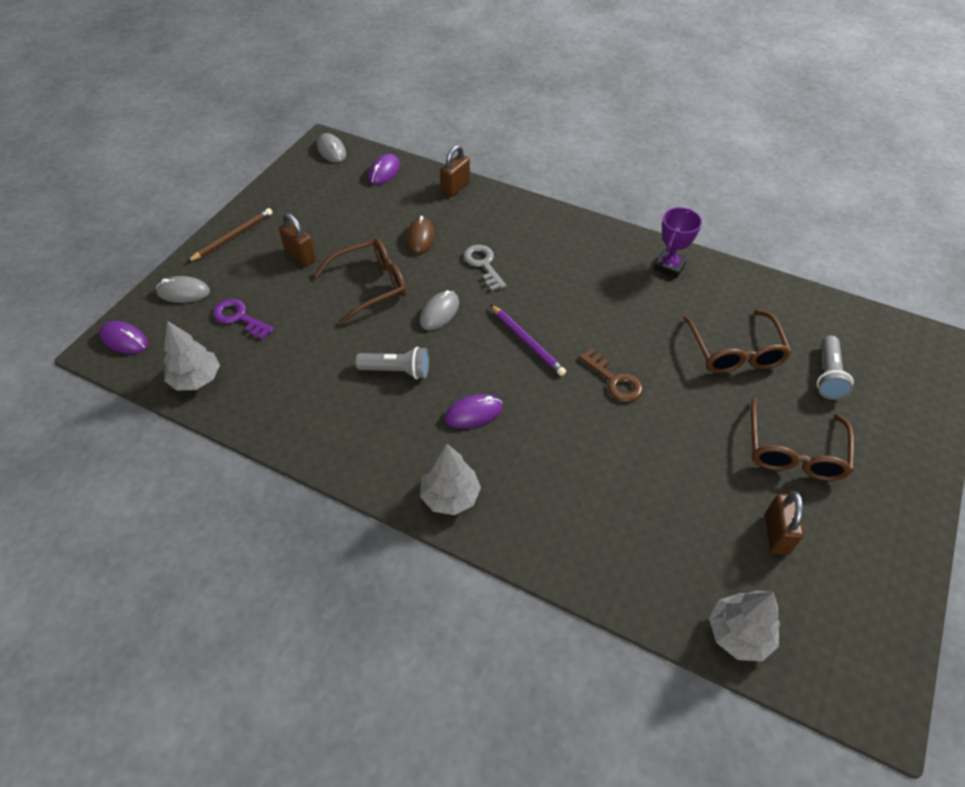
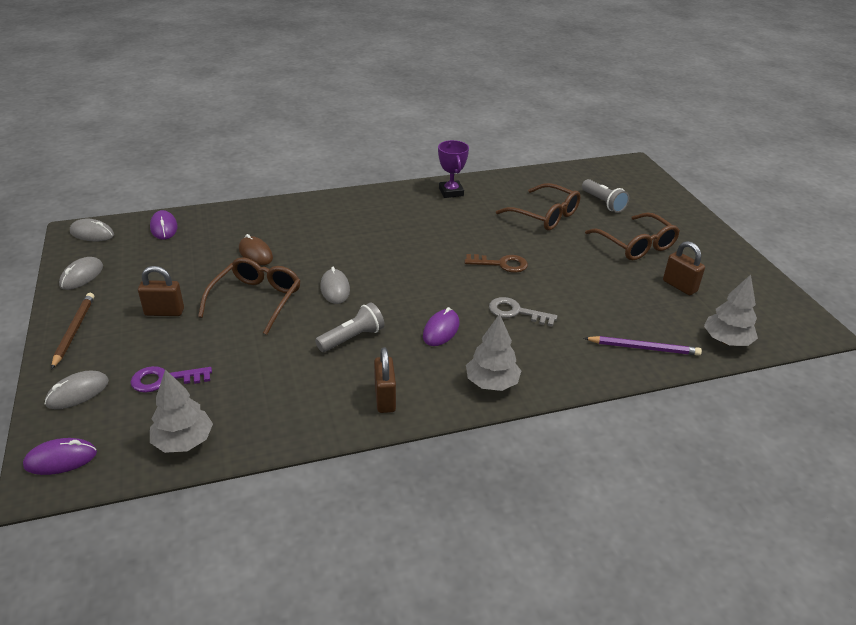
camera: 45 degrees left, 15 degrees down
brown padlock [440,145,470,197] -> brown padlock moved to [374,347,396,413]
grey key [463,245,507,291] -> grey key moved to [489,297,557,327]
purple pencil [490,304,566,376] -> purple pencil moved to [584,336,702,356]
none -> grey mouse [59,257,103,290]

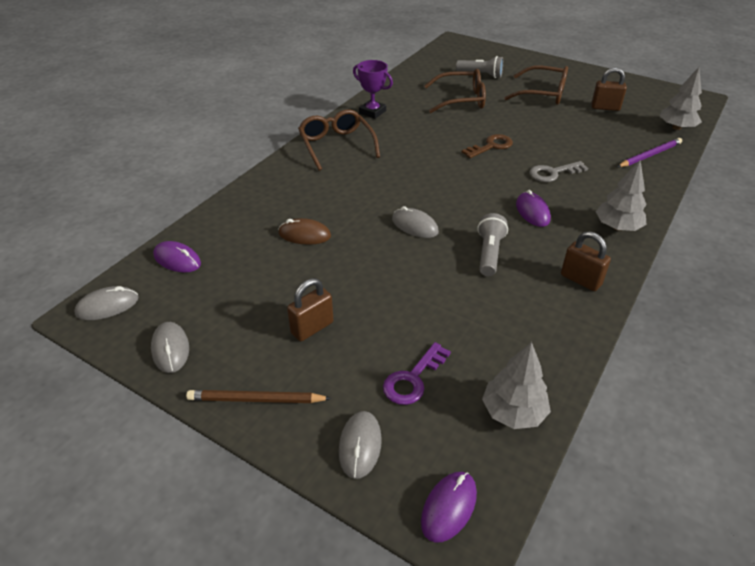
camera: 40 degrees left, 5 degrees up
brown pencil [51,293,94,369] -> brown pencil turned 45 degrees counterclockwise [186,390,332,403]
brown glasses [198,257,300,335] -> brown glasses moved to [298,109,380,171]

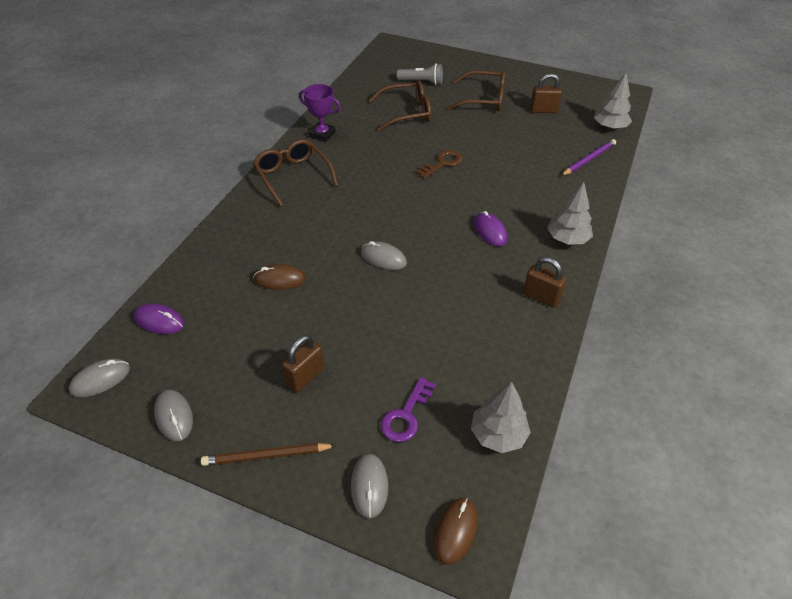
camera: 10 degrees left, 5 degrees up
purple mouse [421,472,477,543] -> brown mouse [433,498,478,565]
grey flashlight [477,213,508,276] -> none
grey key [529,161,588,182] -> none

